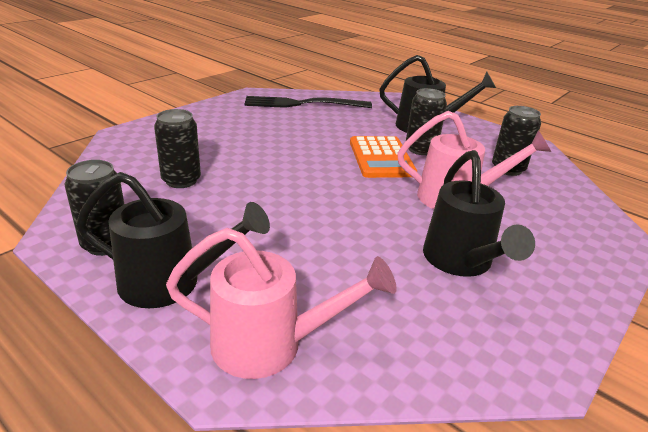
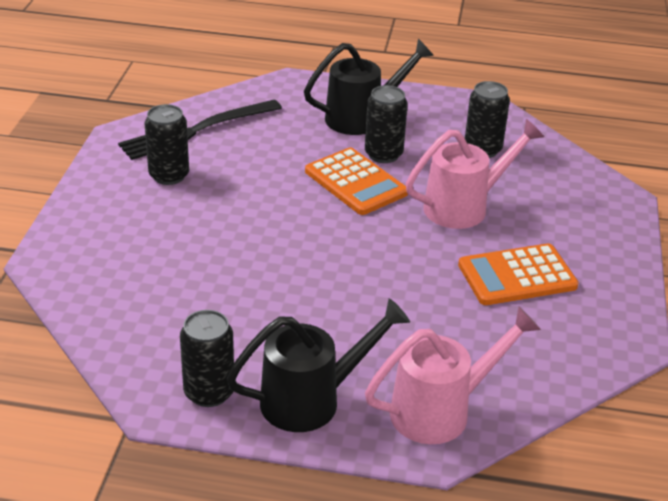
camera: 30 degrees left, 5 degrees up
black can [154,109,201,188] -> black can moved to [145,104,189,185]
black watering can [423,150,535,277] -> orange calculator [458,243,579,305]

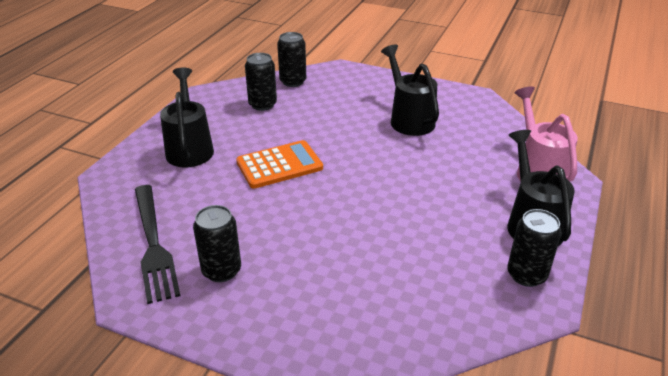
camera: 75 degrees left, 0 degrees up
black can [365,85,408,163] -> black can moved to [277,32,306,87]
pink watering can [406,119,544,229] -> none
orange calculator [458,243,579,305] -> black watering can [381,44,439,136]

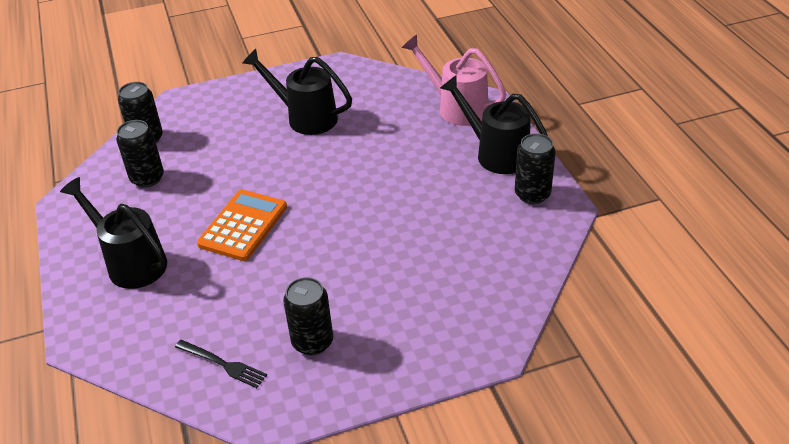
camera: 40 degrees left, 5 degrees up
black fork [135,185,181,304] -> black fork [175,340,267,388], size x0.53

